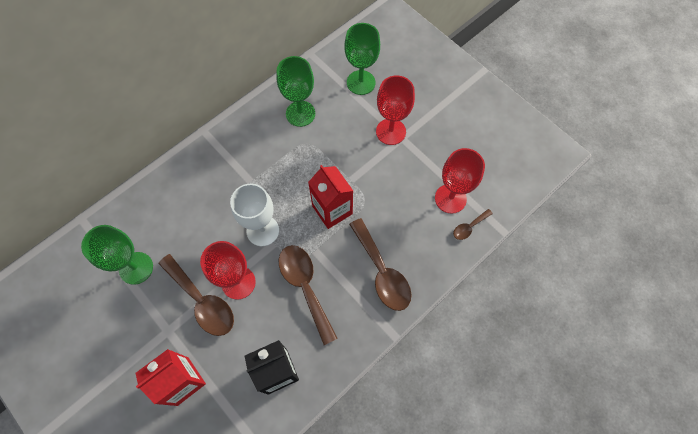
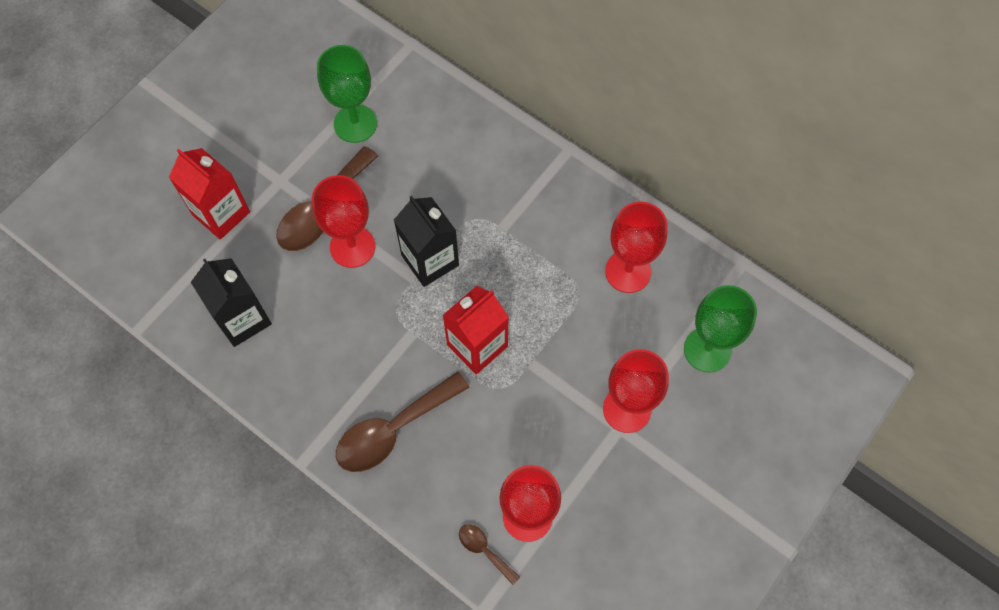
camera: 80 degrees right, 0 degrees up
white goblet [230,184,279,246] -> black carton [394,196,459,287]
green goblet [276,56,315,127] -> red goblet [605,202,668,293]
brown spoon [279,245,338,345] -> none

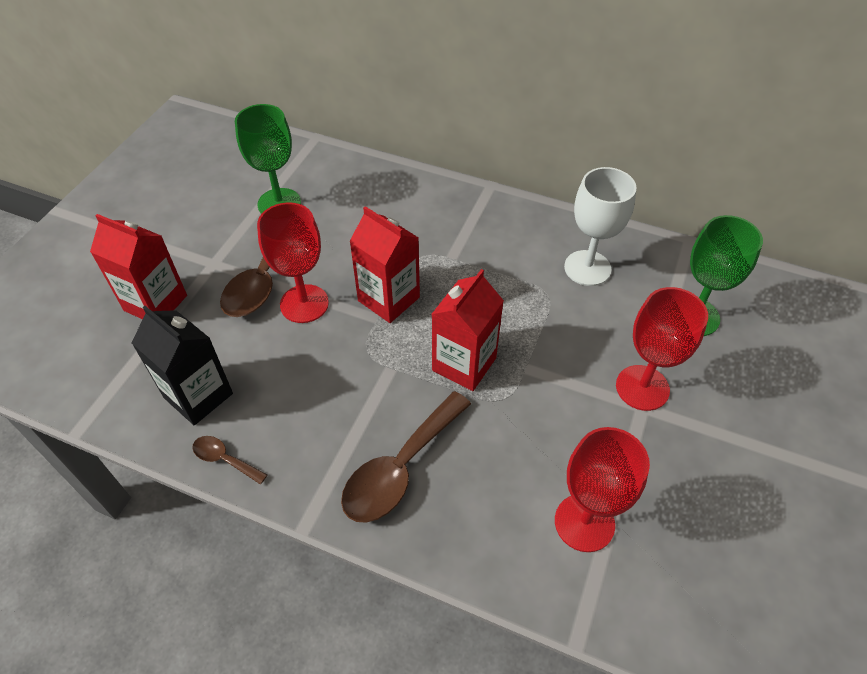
camera: 15 degrees left, 15 degrees down
black carton [394,196,459,287] -> red carton [349,206,420,323]
brown spoon [459,524,520,585] -> brown spoon moved to [192,436,267,485]
red goblet [605,202,668,293] -> white goblet [564,167,637,286]

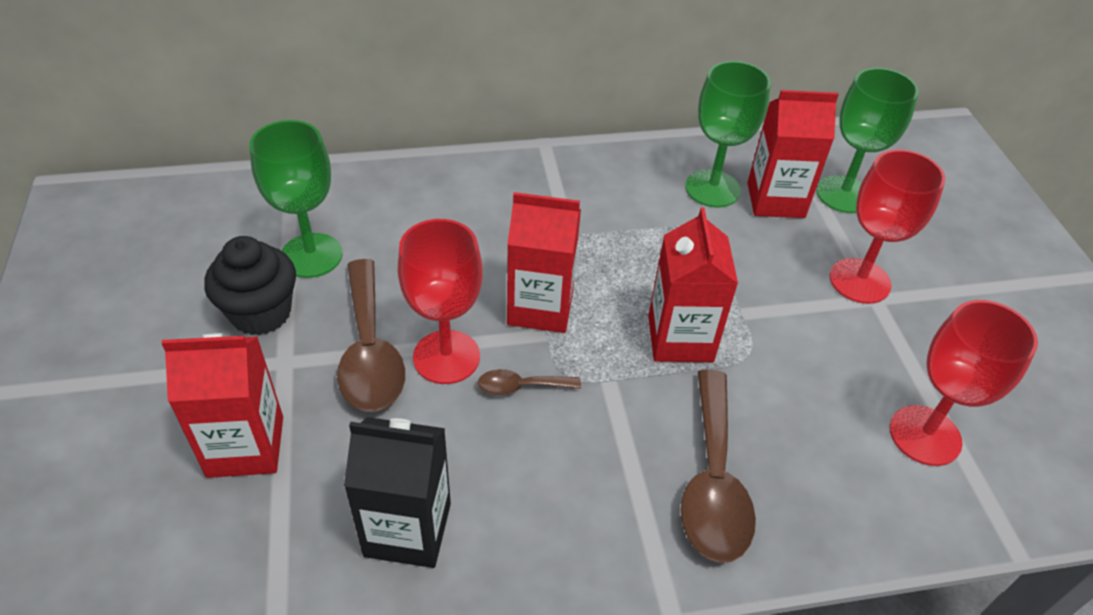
camera: 35 degrees left, 5 degrees down
brown spoon [192,436,267,485] -> brown spoon moved to [478,369,581,395]
white goblet [564,167,637,286] -> green goblet [685,61,771,207]
none -> black cupcake [204,236,296,335]
none -> red carton [748,90,839,218]

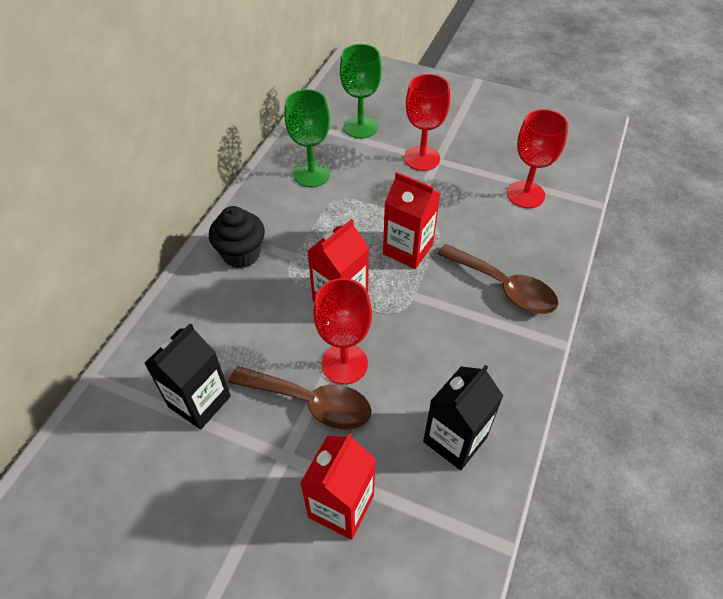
camera: 55 degrees left, 5 degrees up
black cupcake [204,236,296,335] -> black cupcake moved to [209,206,265,268]
green goblet [249,120,343,278] -> black carton [144,323,231,430]
brown spoon [478,369,581,395] -> none
red carton [748,90,839,218] -> none

